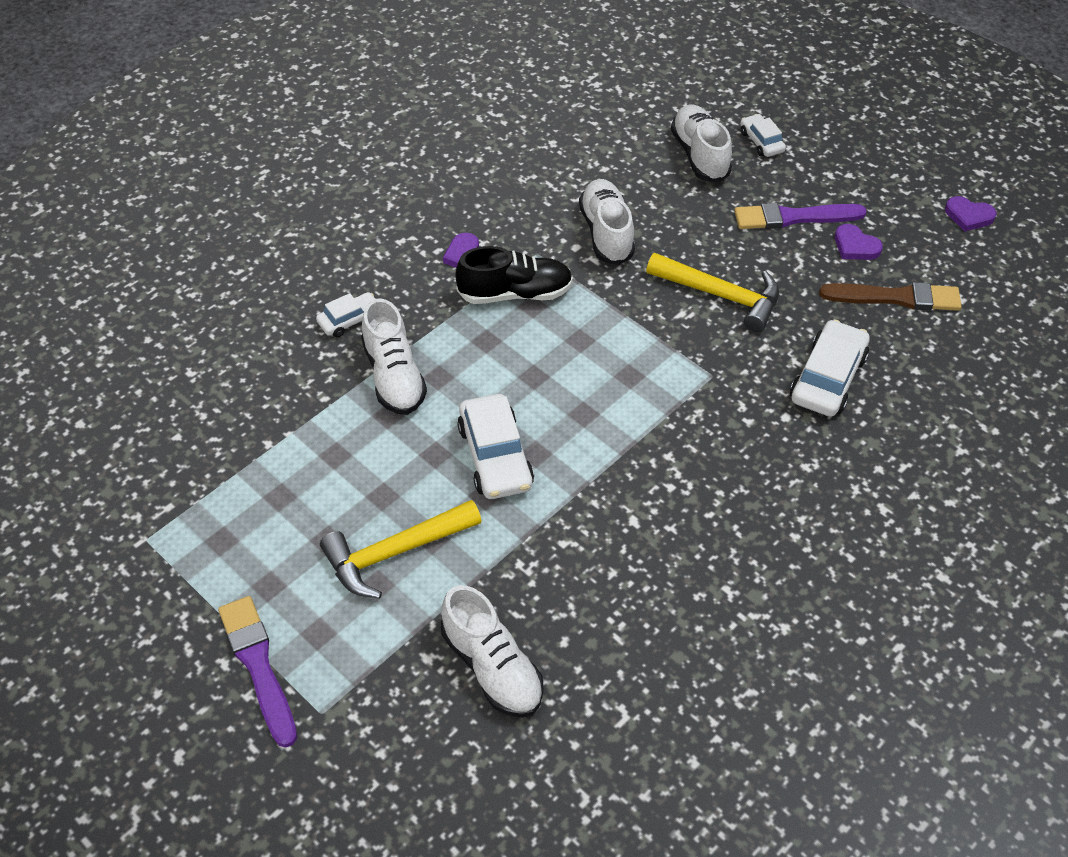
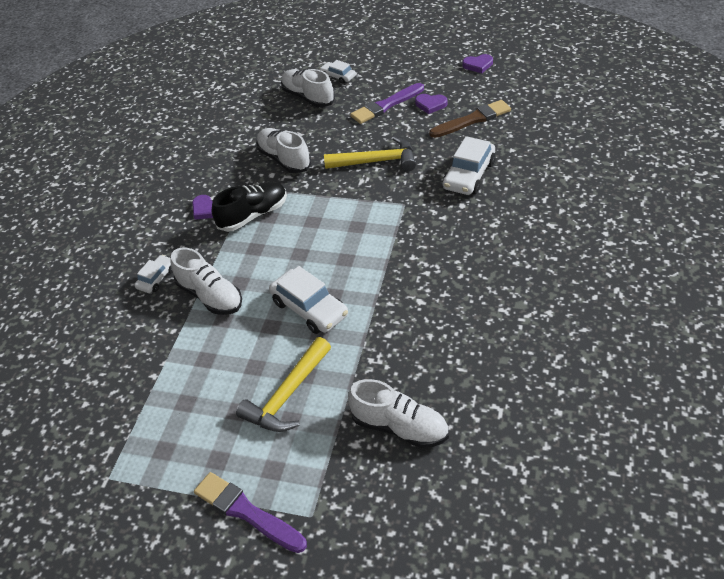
camera: 25 degrees left, 5 degrees down
white car [790,319,870,417] -> white car turned 150 degrees counterclockwise [443,136,496,195]

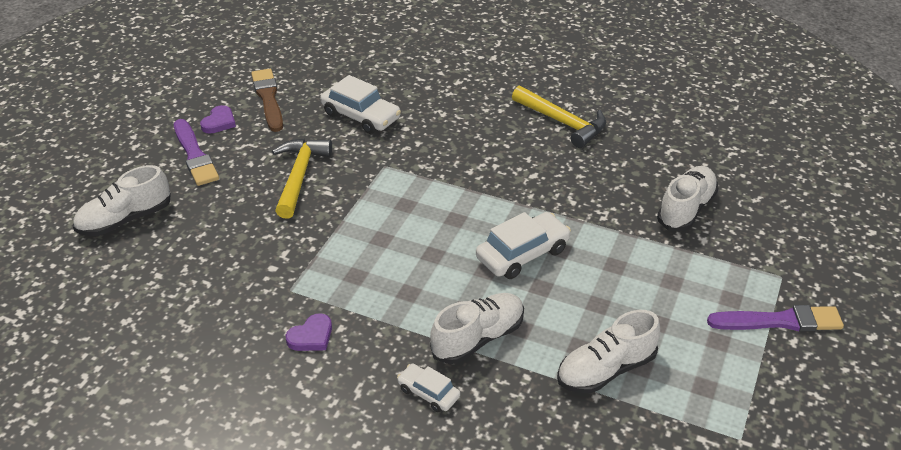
camera: 85 degrees left, 5 degrees down
purple brush [194,472,307,553] -> purple brush turned 135 degrees counterclockwise [707,305,844,332]
black shoe [212,182,287,232] -> none
yellow hammer [236,337,331,432] -> yellow hammer moved to [512,86,606,148]
white shoe [256,128,311,173] -> white shoe moved to [557,310,660,394]
white car [320,60,356,84] -> none
purple heart [462,54,493,73] -> none

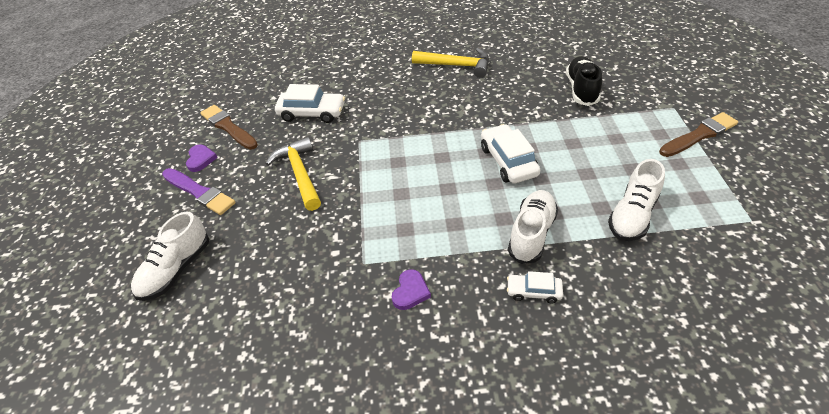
camera: 25 degrees left, 5 degrees up
white car [476,212,571,279] -> white car turned 45 degrees counterclockwise [481,124,540,184]
white shoe [657,166,718,231] -> black shoe [566,56,602,106]
purple brush [707,305,844,332] -> brown brush [659,112,738,157]

